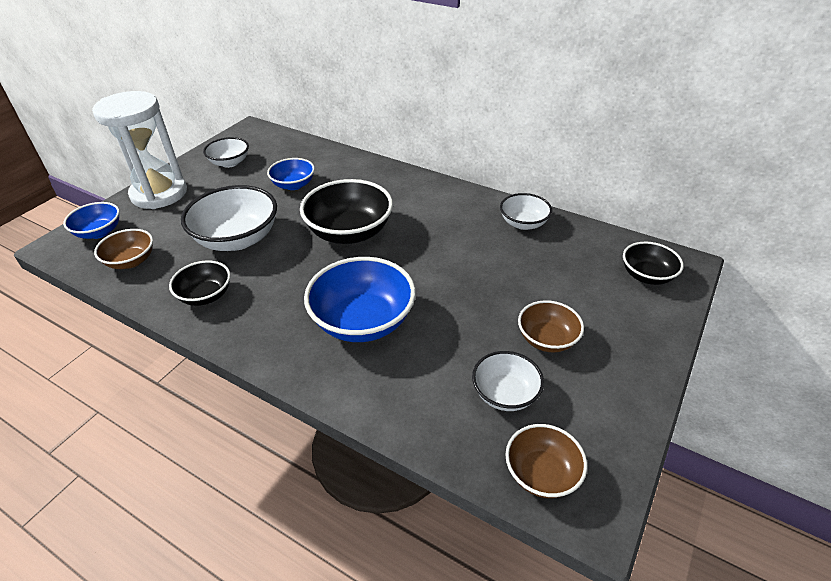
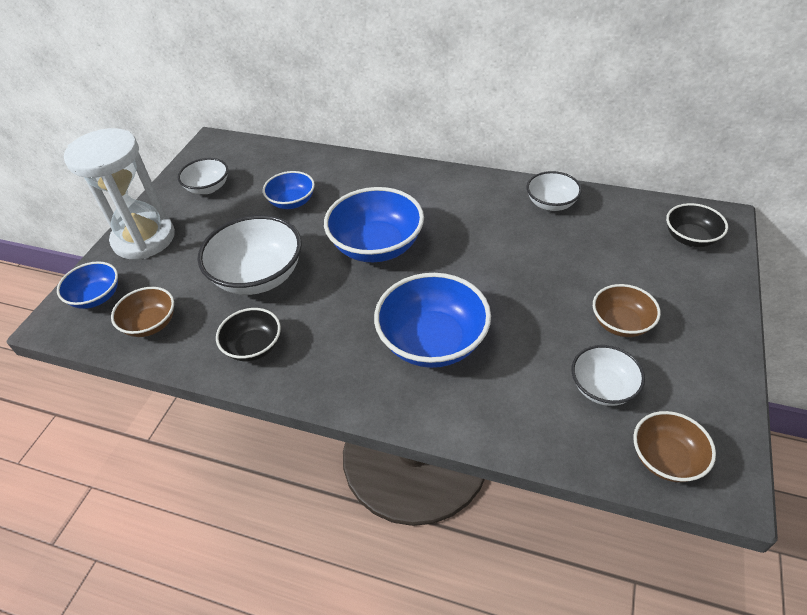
camera: 10 degrees left, 5 degrees up
black bowl [300,179,393,244] -> blue bowl [324,187,424,262]

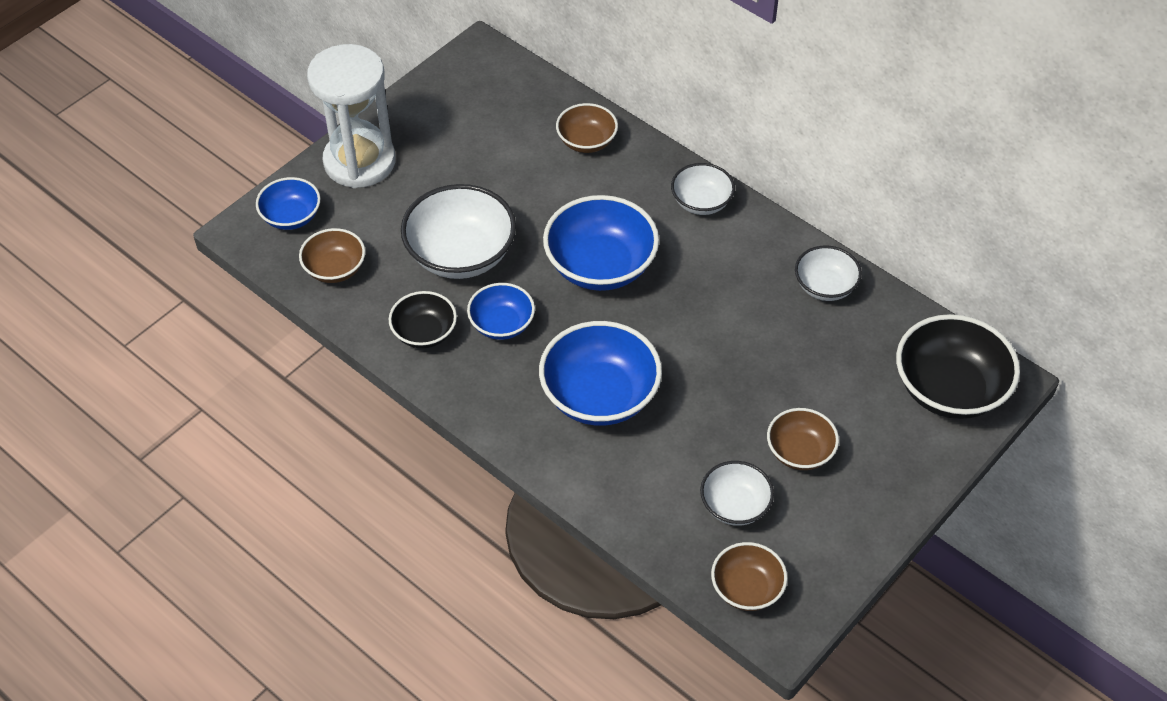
camera: 20 degrees right, 5 degrees up
white bowl [178,158,228,194] -> white bowl moved to [671,163,735,215]
blue bowl [263,171,315,209] -> blue bowl moved to [467,283,535,340]
black bowl [666,203,728,247] -> black bowl [896,314,1020,419], size x1.74
none -> brown bowl [556,103,618,153]

